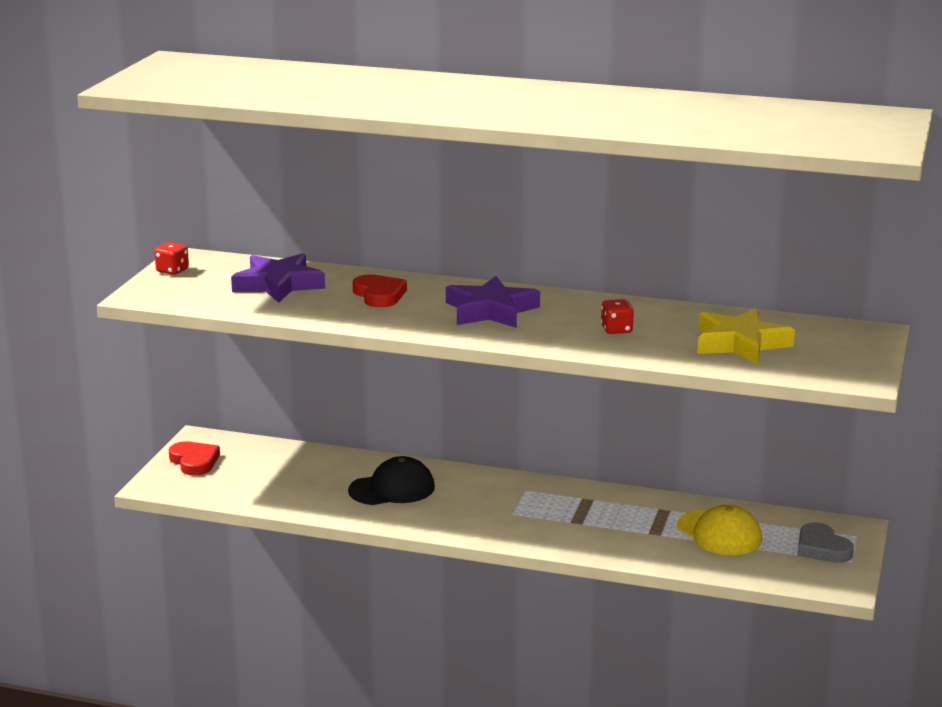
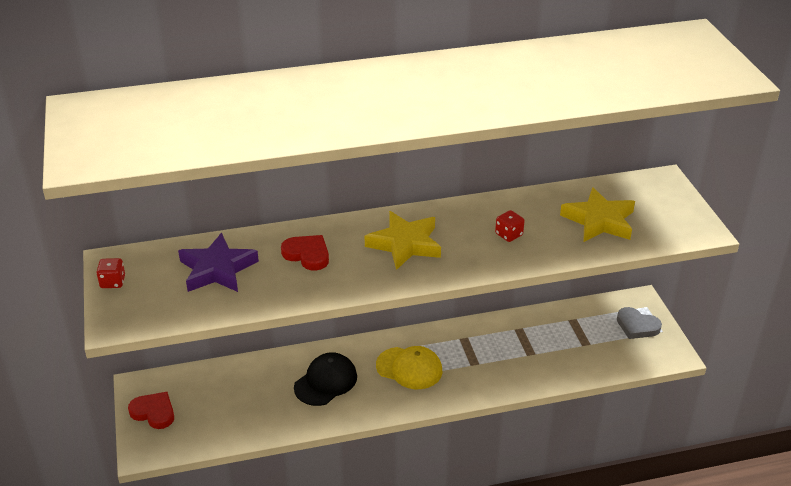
camera: 30 degrees left, 15 degrees up
purple star [446,276,540,328] -> yellow star [365,211,441,270]
yellow cap [677,505,762,555] -> yellow cap moved to [376,346,442,389]

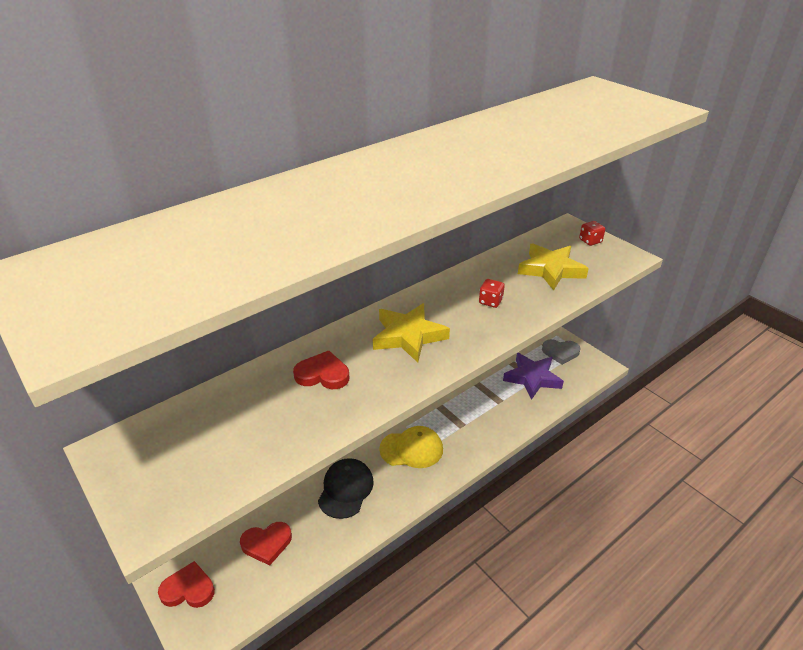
camera: 25 degrees left, 0 degrees up
red dice [96,258,125,288] -> red dice moved to [579,221,605,246]
purple star [178,233,259,292] -> purple star moved to [503,353,564,400]
none -> red heart [240,522,292,566]

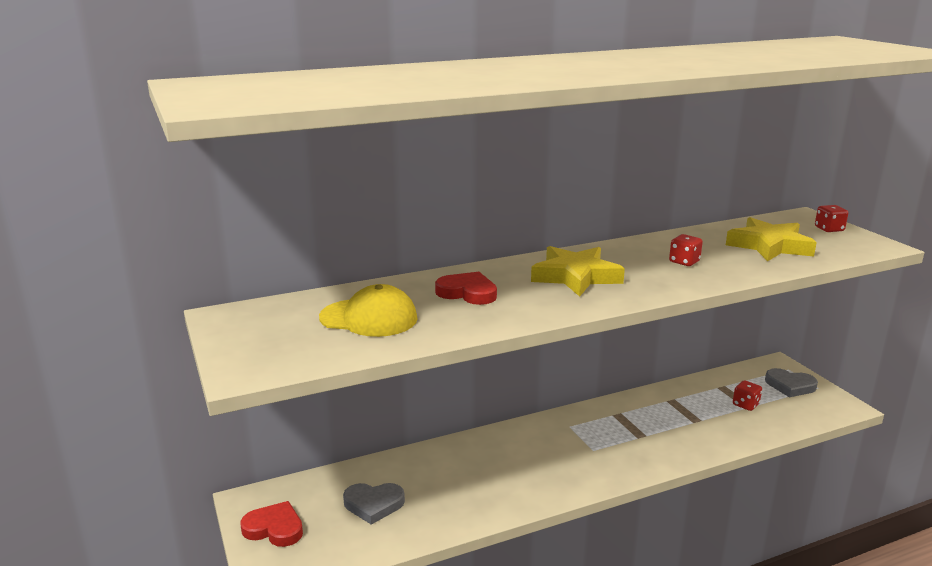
camera: 15 degrees right, 15 degrees down
red heart [240,522,292,566] -> grey heart [343,483,405,525]
black cap [318,458,374,519] -> none
yellow cap [379,426,443,468] -> yellow cap moved to [319,284,417,337]
purple star [503,353,564,400] -> red dice [733,380,762,411]

